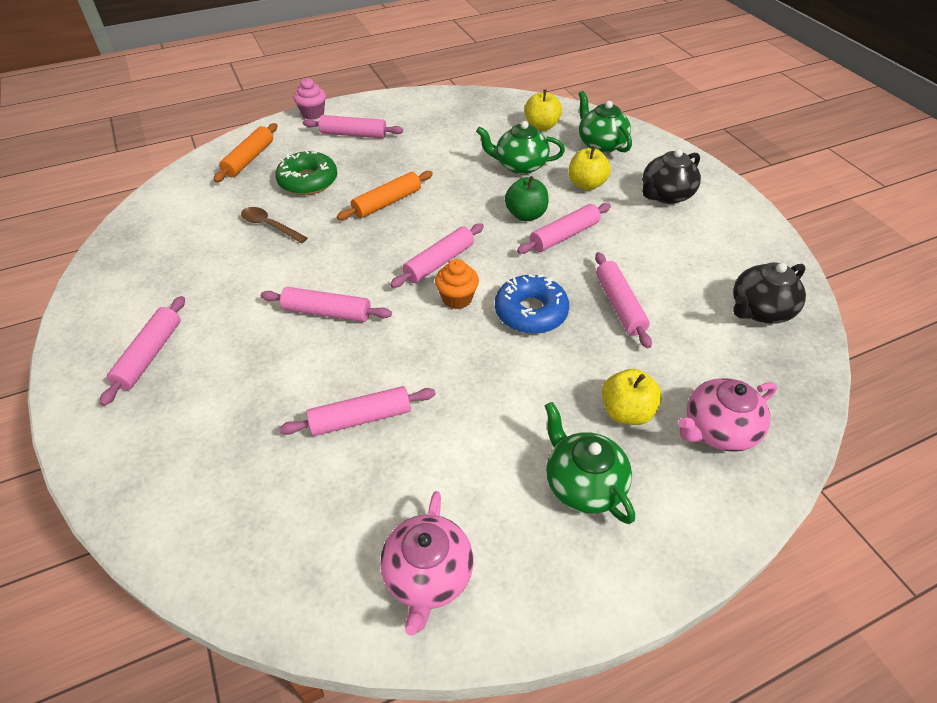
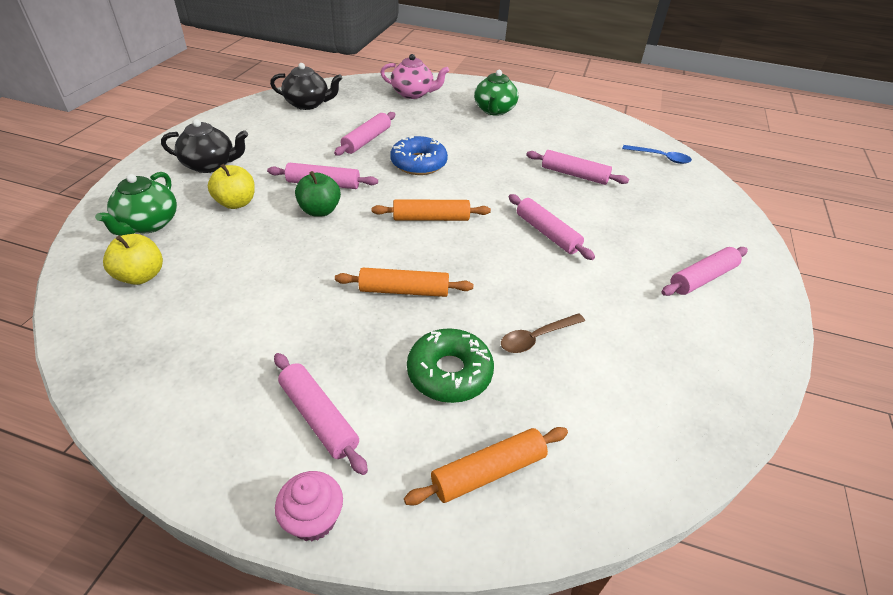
camera: 140 degrees left, 5 degrees down
brown spoon [241,207,308,243] -> brown spoon turned 75 degrees clockwise [501,313,585,353]
pink teapot [380,491,473,636] -> none
pink rolling pin [390,223,484,288] -> orange rolling pin [372,199,491,221]
orange cupcake [435,259,479,309] -> none
green teapot [476,121,565,174] -> none
yellow apple [602,369,662,425] -> none
none -> blue spoon [622,145,692,164]

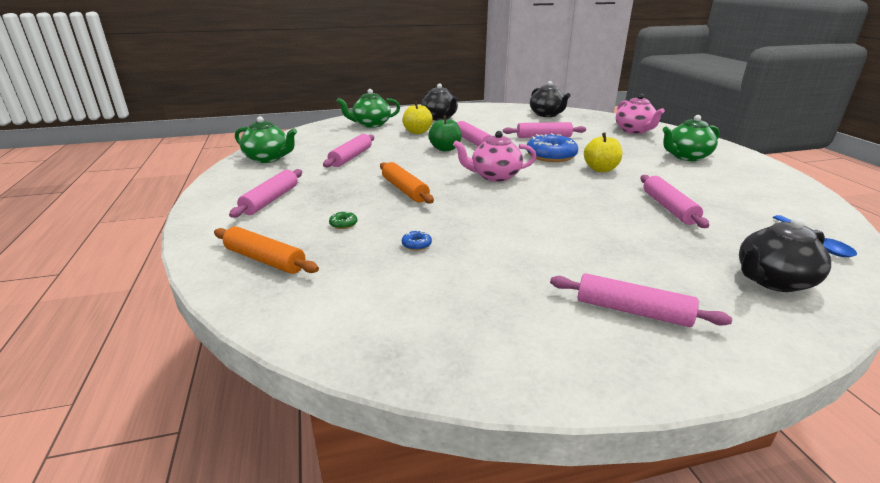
camera: 60 degrees right, 15 degrees down
yellow apple [103,234,163,285] -> yellow apple moved to [584,132,622,172]
pink cupcake [275,471,343,541] -> none
orange rolling pin [372,199,491,221] -> pink teapot [453,131,537,182]
green donut [407,328,494,403] -> green donut [329,211,357,229], size x0.41
brown spoon [501,313,585,353] -> blue donut [402,230,432,250]
pink rolling pin [509,194,595,260] -> pink rolling pin moved to [323,134,374,167]
none -> green teapot [235,116,297,163]
none -> black teapot [739,218,831,292]

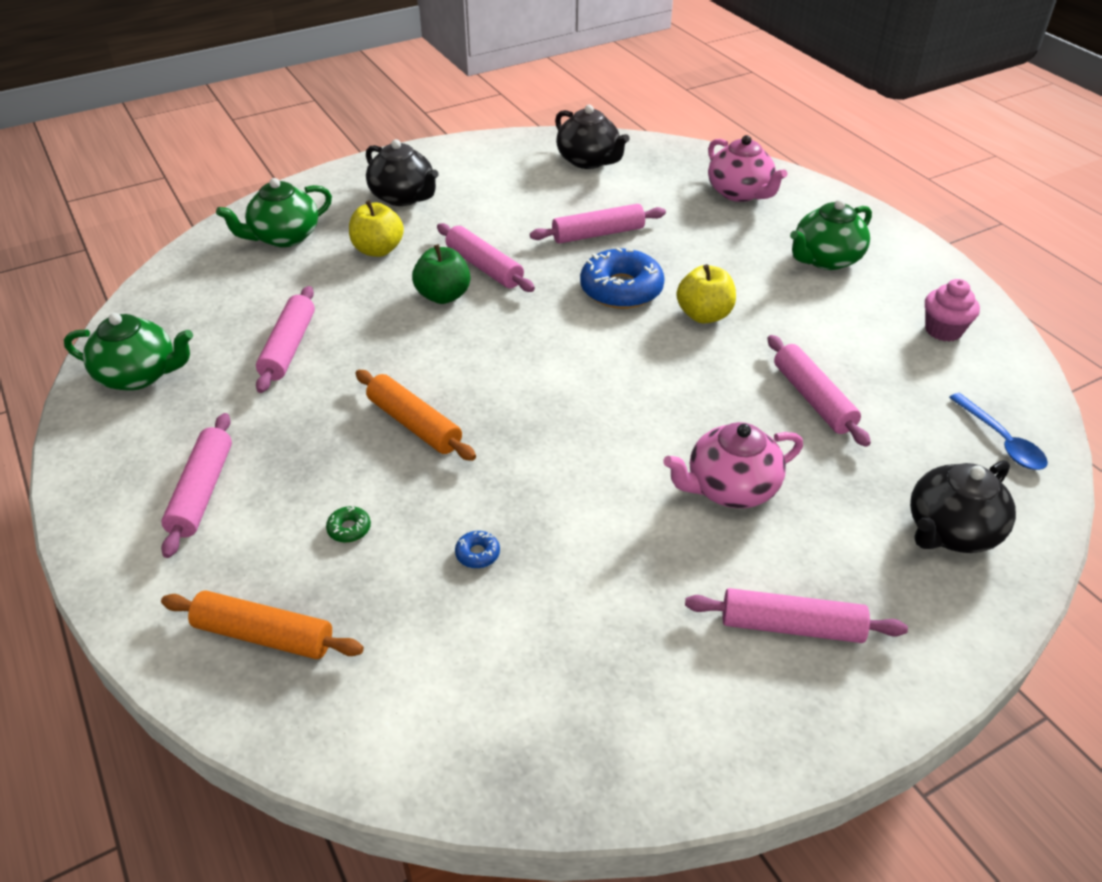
camera: 15 degrees left, 15 degrees up
pink teapot [453,131,537,182] -> pink teapot moved to [663,422,803,508]
none -> pink cupcake [925,279,980,341]

